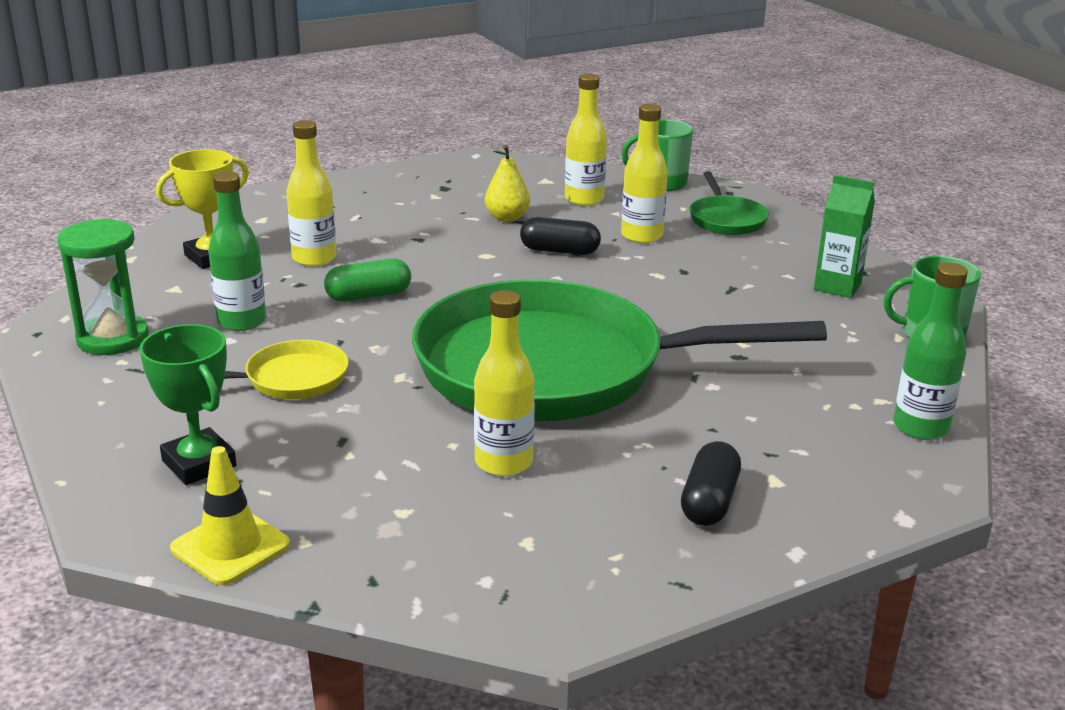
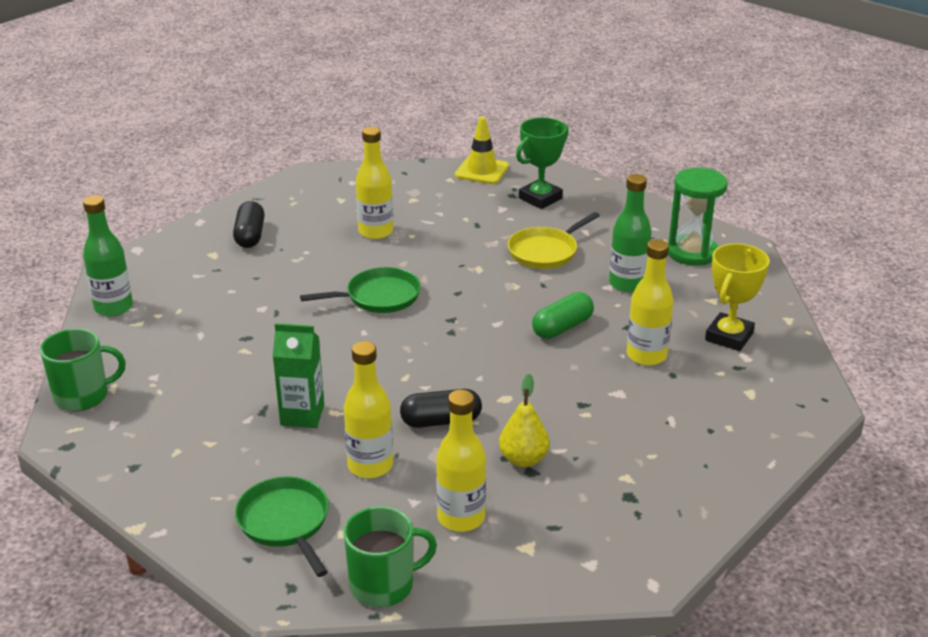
camera: 160 degrees right, 5 degrees up
green trophy [139,324,236,485] -> green trophy turned 75 degrees counterclockwise [516,117,569,209]
green pan [412,279,827,421] -> green pan [300,267,421,313], size x0.41
green carton [814,175,875,298] -> green carton moved to [273,323,324,428]

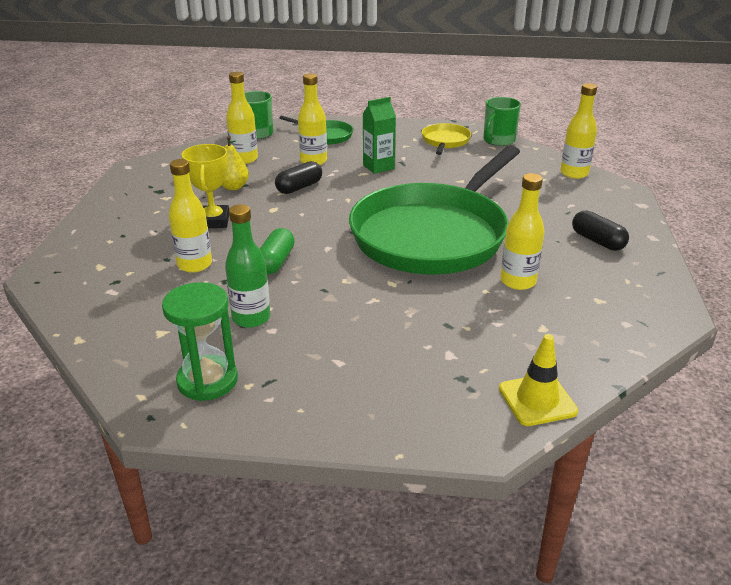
camera: 145 degrees right, 0 degrees up
green bottle [83,195,133,316] -> yellow bottle [560,83,597,179]
green pan [300,267,421,313] -> green pan [349,146,520,274], size x2.46
yellow pan [508,212,600,269] -> yellow pan moved to [422,123,471,155]
green trophy [516,117,569,209] -> none
yellow trophy [705,243,769,351] -> yellow trophy moved to [181,144,229,228]

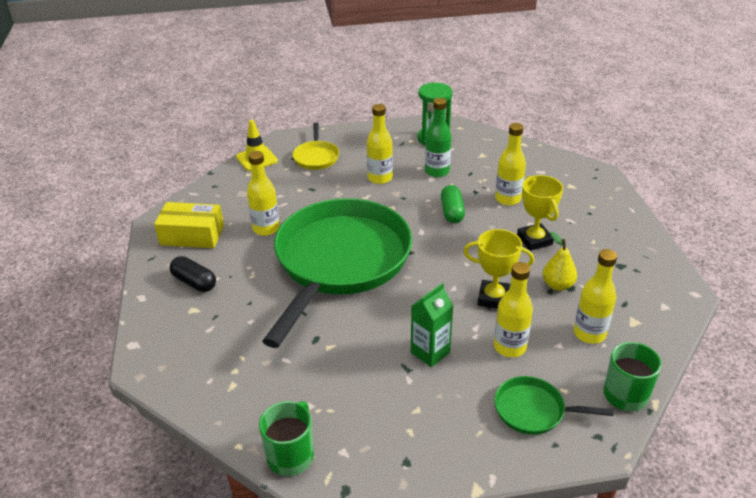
camera: 165 degrees right, 5 degrees up
black capsule [275,161,322,194] -> yellow trophy [463,229,534,309]
yellow pan [422,123,471,155] -> yellow pan moved to [293,123,339,170]
yellow bottle [560,83,597,179] -> yellow bottle moved to [367,104,393,184]
none -> yellow box [154,202,224,248]

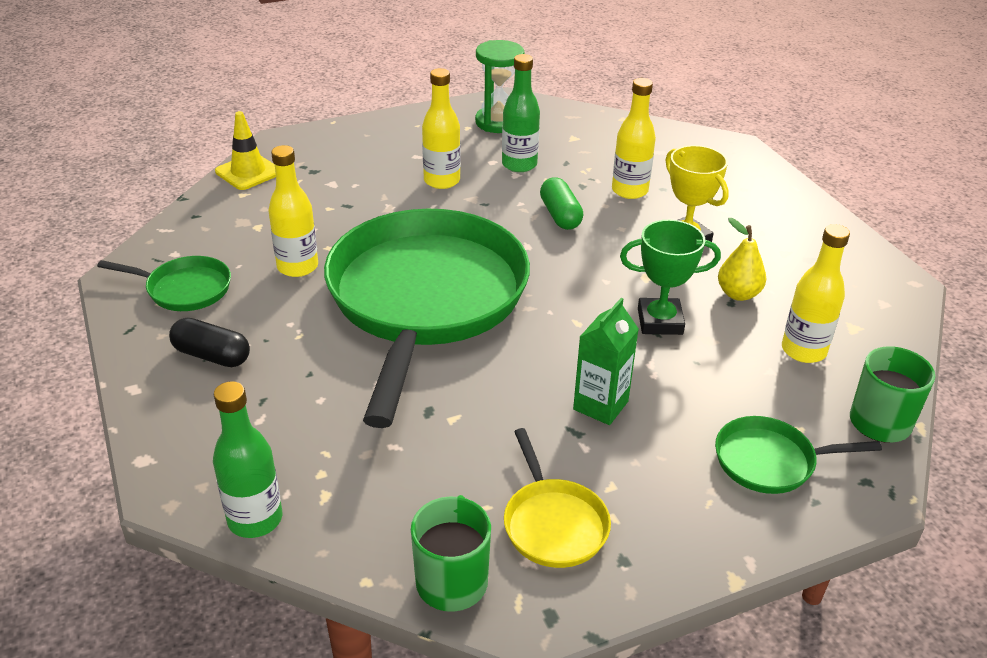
camera: 15 degrees left, 0 degrees up
yellow box [154,202,224,248] -> green pan [97,256,231,311]
yellow pan [293,123,339,170] -> yellow pan moved to [504,428,611,568]
yellow trophy [463,229,534,309] -> green trophy [620,220,721,335]
yellow bottle [494,262,533,357] -> none
none -> green bottle [213,381,282,538]

